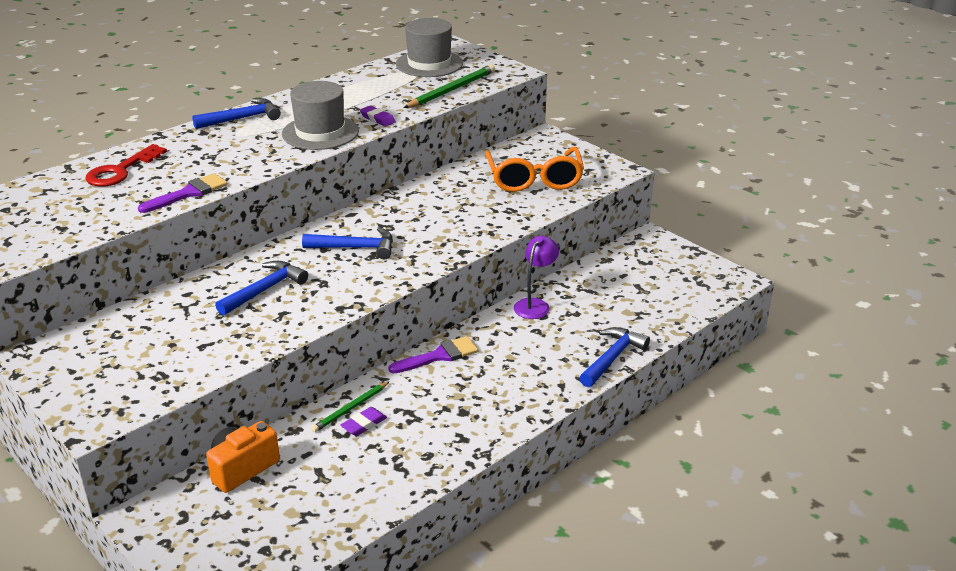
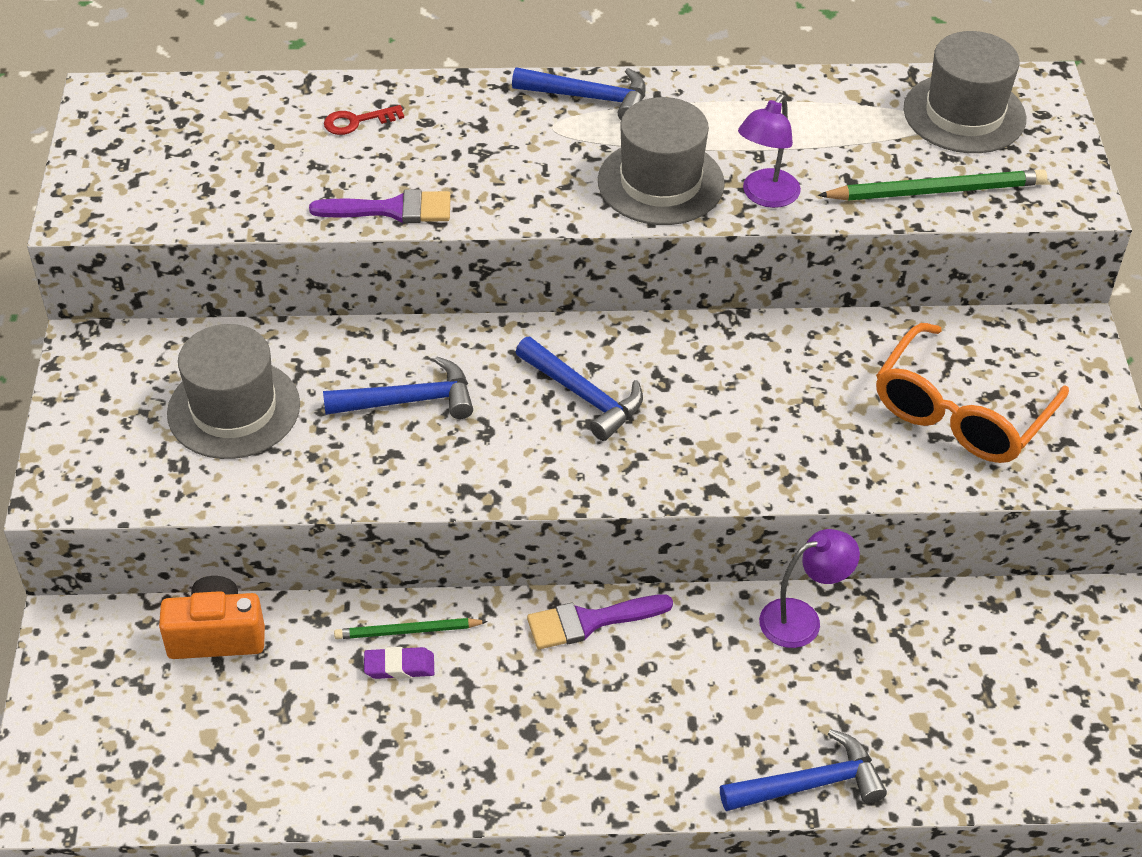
camera: 40 degrees right, 15 degrees up
red key [85,144,167,187] -> red key [324,105,404,135], size x0.58
purple eraser [360,105,396,127] -> purple lamp [738,94,801,208]
purple brush [388,336,478,374] -> purple brush turned 150 degrees clockwise [527,594,673,649]
none -> grey hat [167,324,300,459]

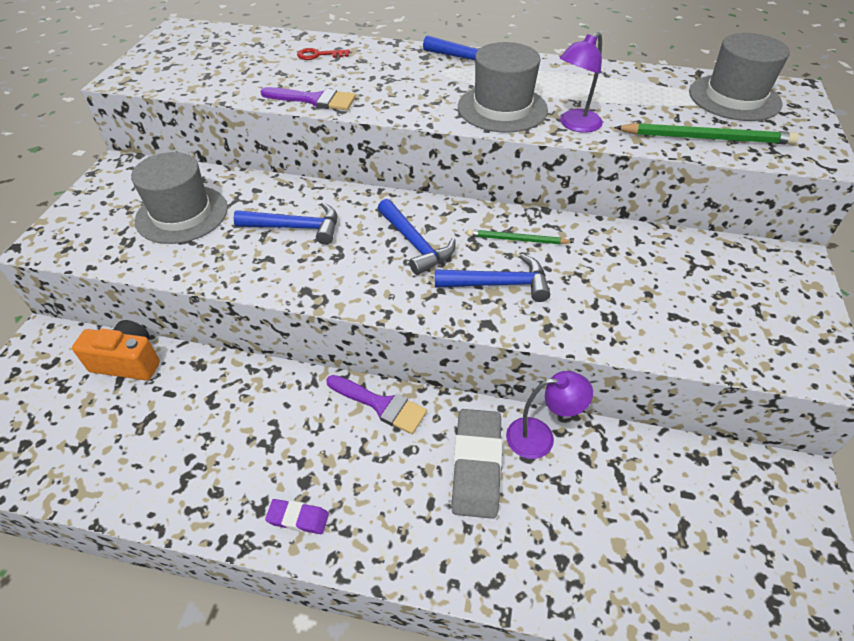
camera: 15 degrees right, 0 degrees up
green pencil [334,618,488,639] -> green pencil moved to [467,229,573,244]
purple eraser [364,647,434,679] -> purple eraser moved to [265,499,329,534]
purple brush [527,594,673,649] -> purple brush turned 150 degrees counterclockwise [326,375,427,434]
blue hammer [720,729,887,811] -> blue hammer moved to [435,254,550,302]
orange glasses [876,323,1069,463] -> none
none -> grey eraser [451,409,502,519]

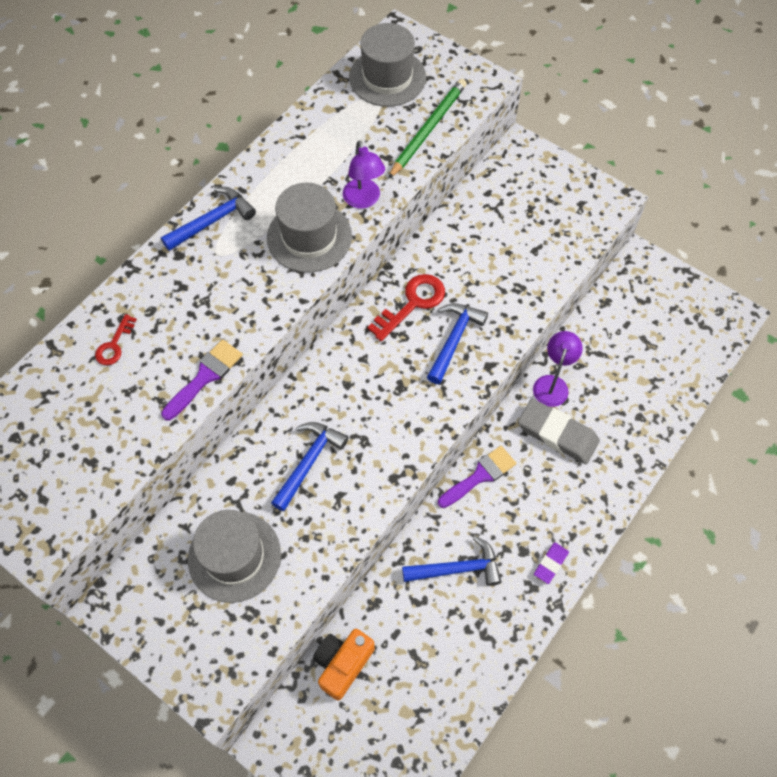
camera: 65 degrees left, 15 degrees up
blue hammer [377,199,456,275] -> blue hammer moved to [402,536,501,586]
green pencil [467,229,573,244] -> red key [367,274,445,341]

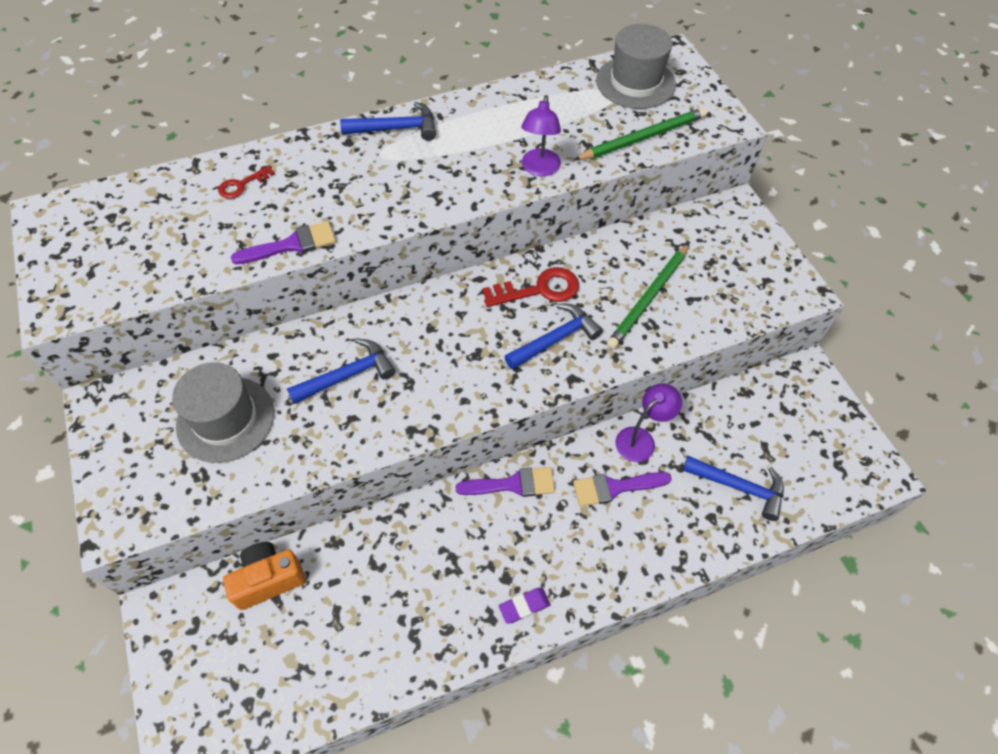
camera: 30 degrees right, 5 degrees down
grey hat [267,183,352,273] -> none
blue hammer [402,536,501,586] -> blue hammer moved to [683,456,784,521]
grey eraser [518,399,600,464] -> purple brush [573,472,672,507]
none -> green pencil [607,243,689,349]

